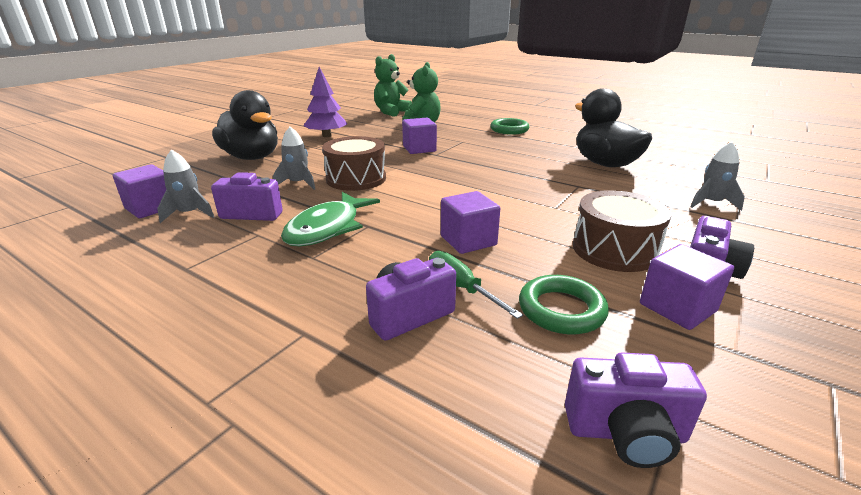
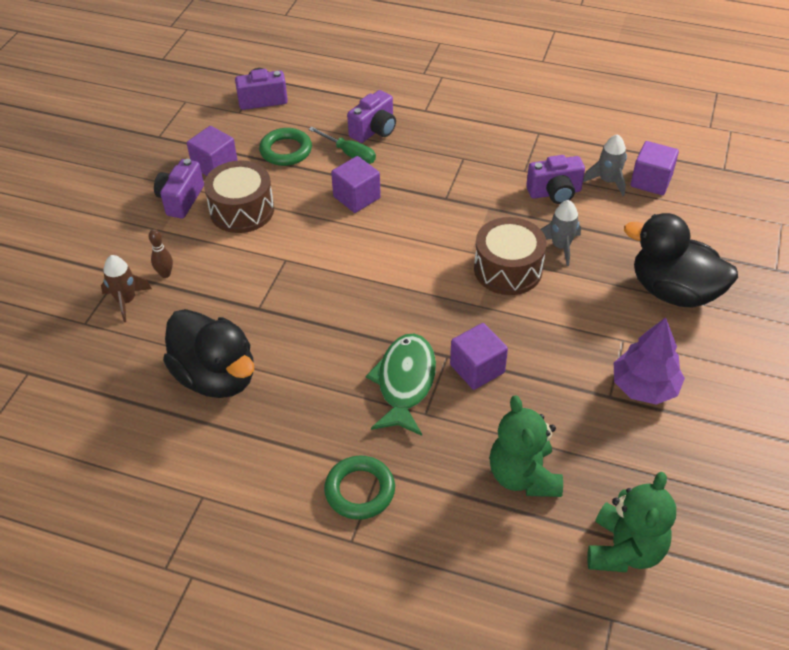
camera: 165 degrees right, 20 degrees up
green fish [281,192,380,246] -> green fish moved to [366,334,436,436]
grey rocket [690,142,745,211] -> brown rocket [101,255,152,322]
none -> brown bowling pin [149,229,173,278]

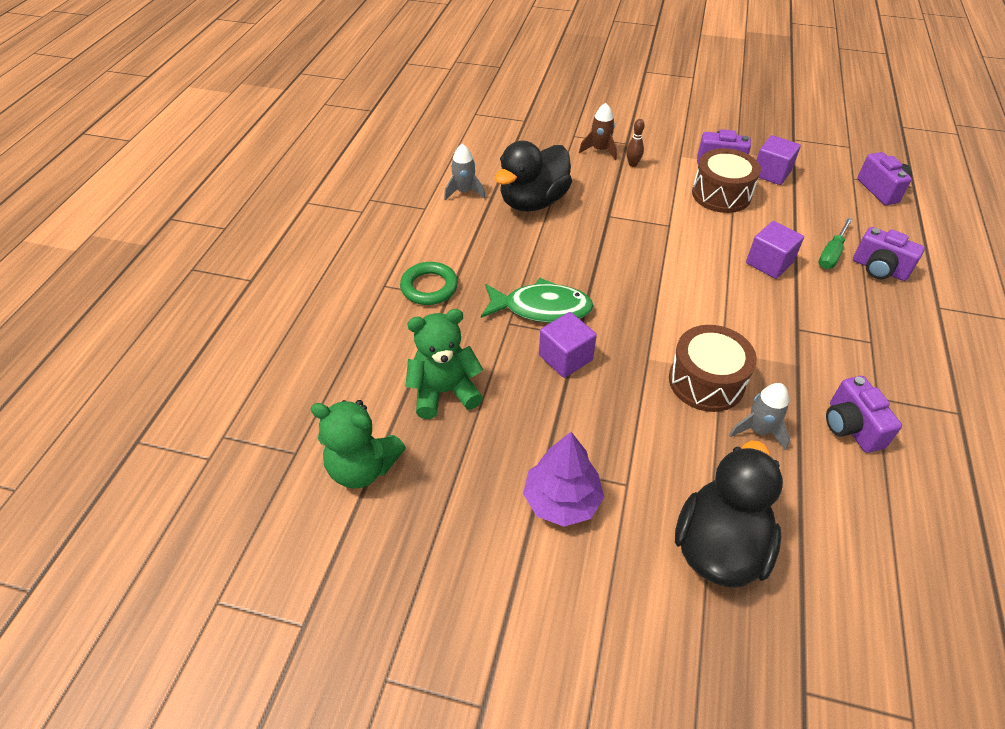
camera: 85 degrees right, 0 degrees up
green ring [259,128,312,166] -> none
grey rocket [583,134,627,196] -> grey rocket moved to [444,144,486,200]
purple cube [631,141,679,195] -> none

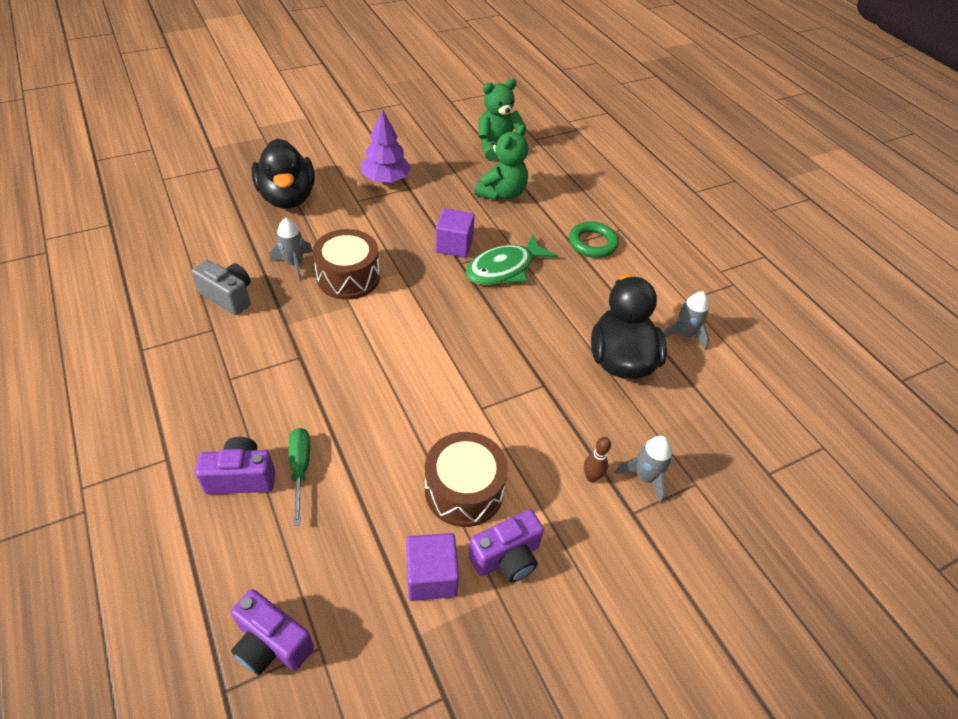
camera: 135 degrees right, 0 degrees up
brown rocket [579,103,617,160] -> grey rocket [615,436,673,504]
purple cube [746,221,804,279] -> none
purple camera [826,376,902,453] -> grey camera [192,260,250,315]

